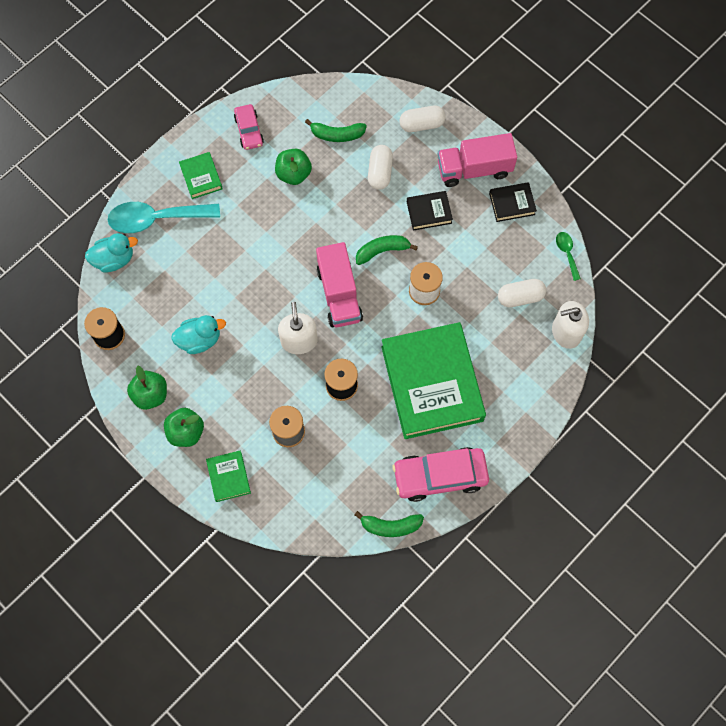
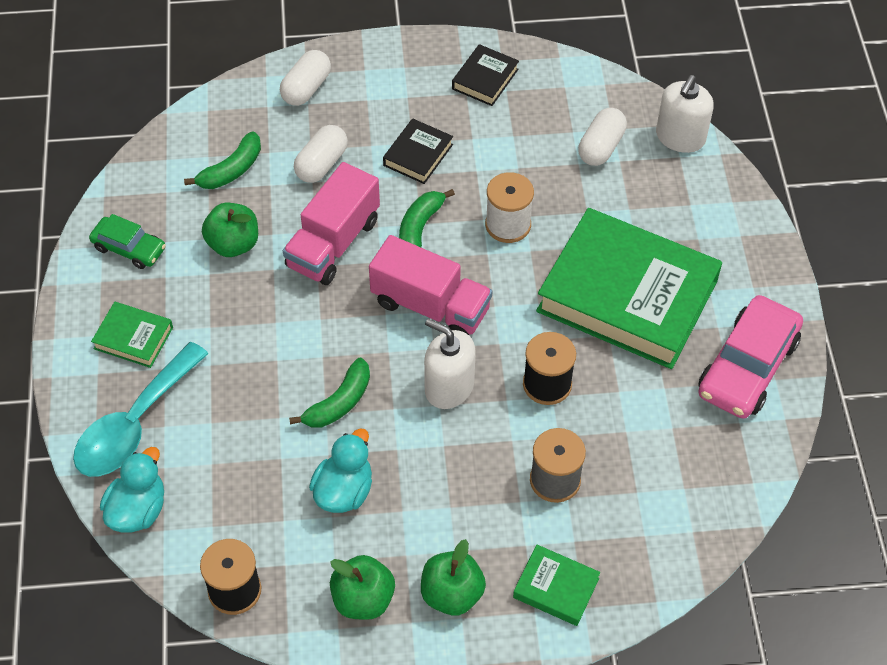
camera: 50 degrees left, 15 degrees down
pink car [234,104,264,150] -> green car [89,214,166,269]
green banana [355,511,424,537] -> green banana moved to [289,357,370,428]
white capsule [368,145,393,190] -> white capsule turned 75 degrees clockwise [294,125,348,183]
pink truck [437,133,517,187] -> pink truck moved to [283,162,380,285]
green spoon [556,232,581,281] -> none

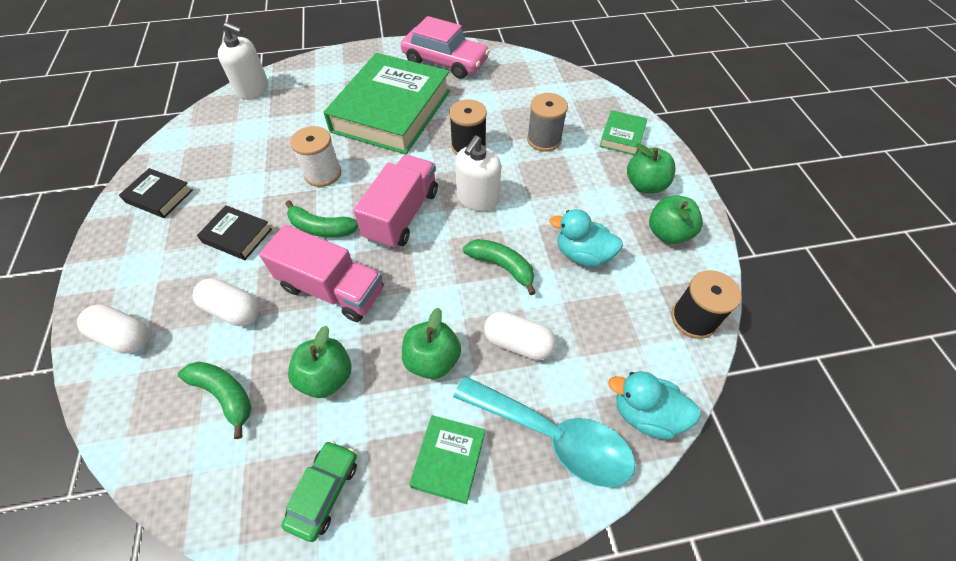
camera: 95 degrees left, 0 degrees up
white capsule [578,108,627,166] -> white capsule moved to [484,311,556,360]
none -> green apple [402,308,461,379]

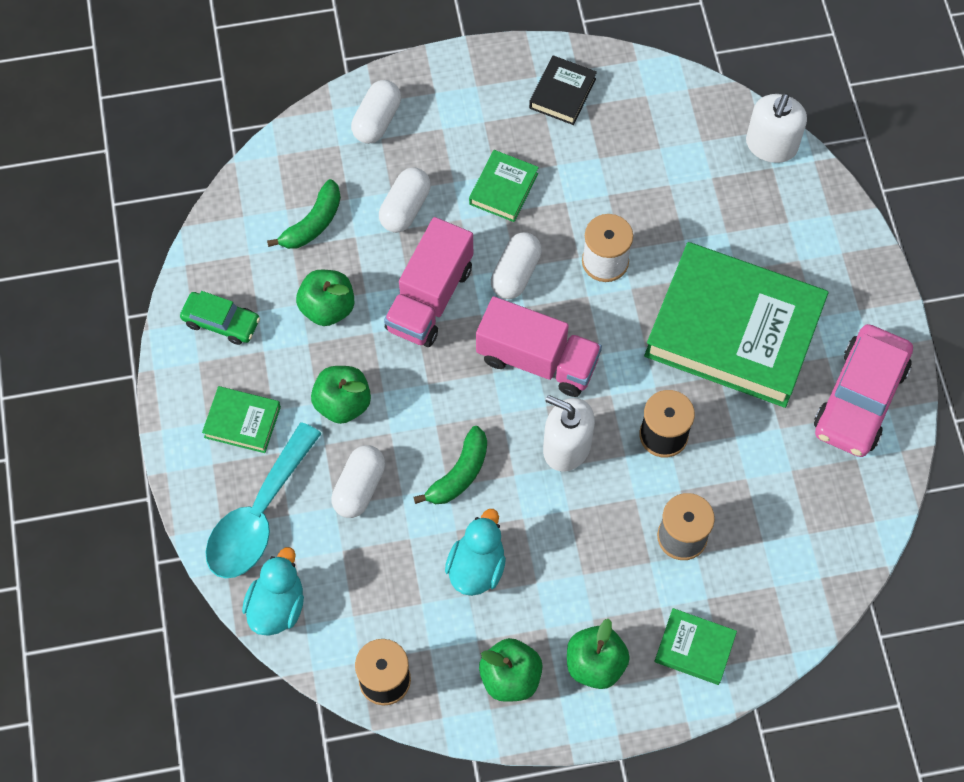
camera: 90 degrees right, 10 degrees up
black book [197,205,272,260] -> green book [469,150,539,222]
green banana [285,200,358,238] -> white capsule [491,232,542,299]

